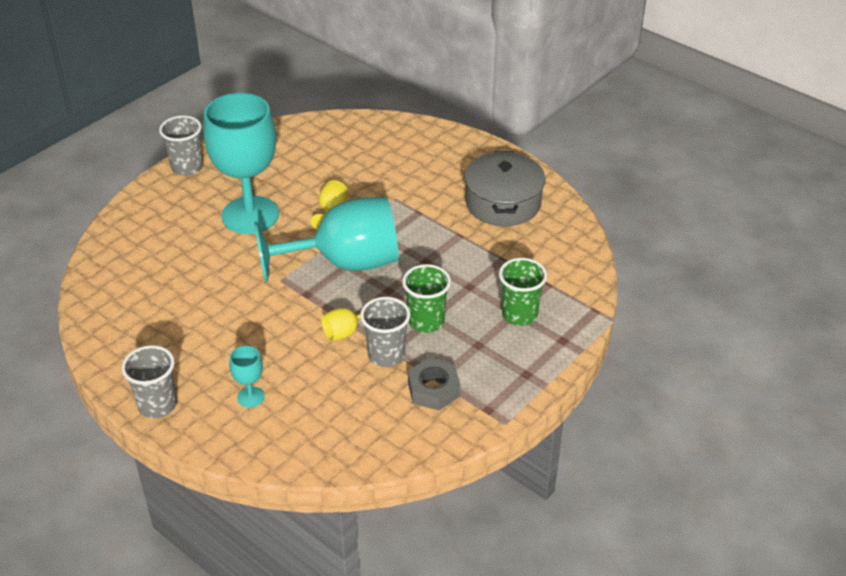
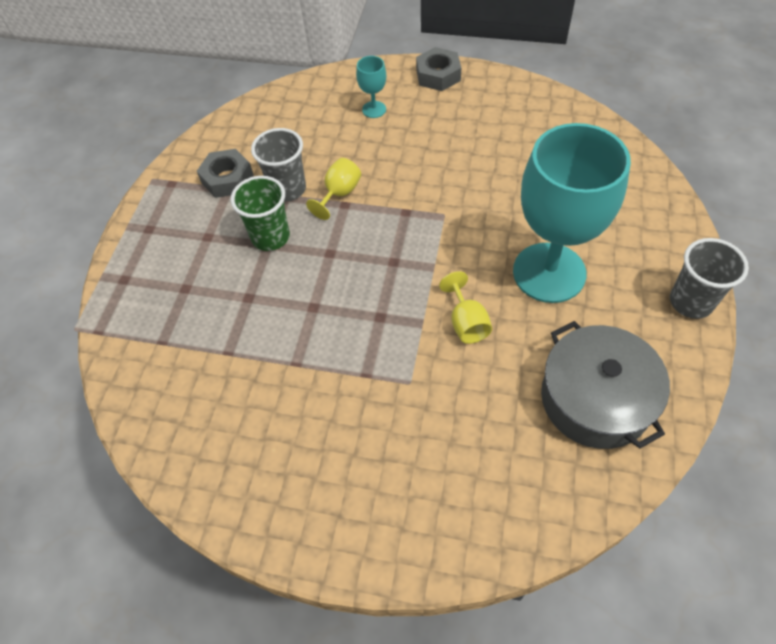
camera: 155 degrees right, 15 degrees up
grey cup [122,345,177,418] -> grey nut [416,47,461,91]
turquoise goblet [254,197,399,282] -> none
grey pot [464,151,546,226] -> grey pot moved to [541,321,670,449]
green cup [499,258,547,326] -> none

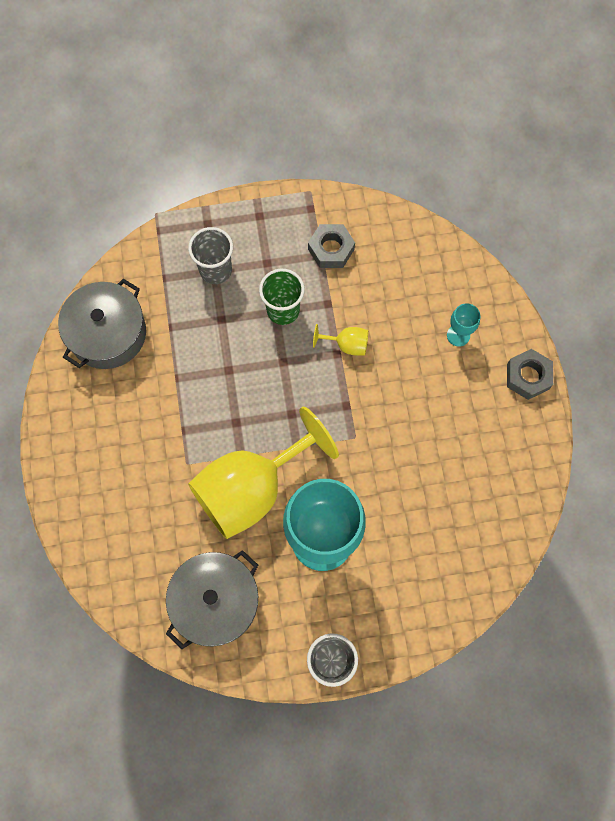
camera: 65 degrees right, 15 degrees up
grey cup [251,128,306,202] -> grey cup moved to [188,227,233,284]
yellow goblet [439,271,492,344] -> yellow goblet [188,407,339,539], size x2.47
none -> grey pot [58,279,146,369]

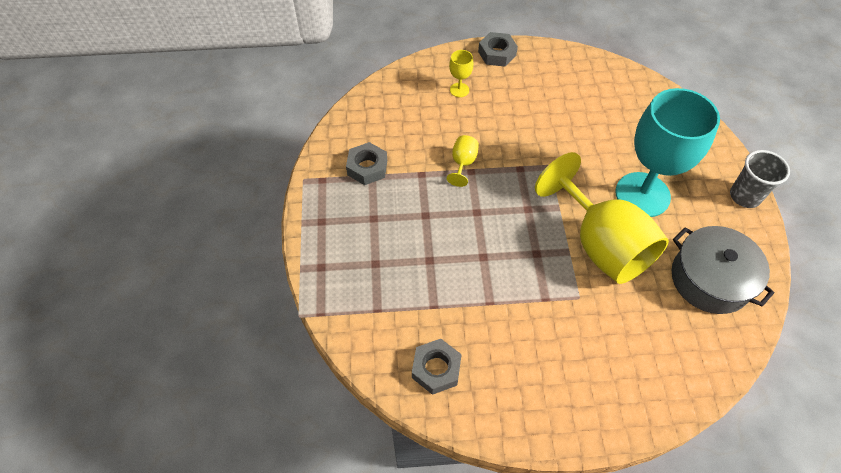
camera: 85 degrees left, 15 degrees down
grey pot [58,279,146,369] -> grey nut [412,339,462,395]
grey cup [188,227,233,284] -> none
green cup [259,269,305,325] -> none
turquoise goblet [447,303,480,346] -> yellow goblet [449,50,474,97]

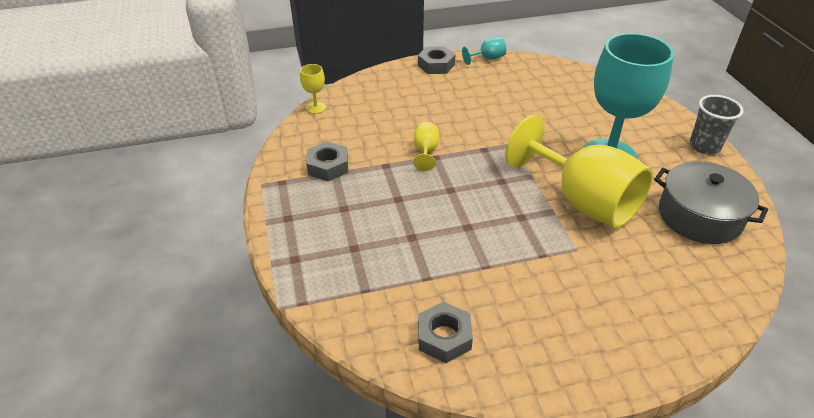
camera: 10 degrees left, 15 degrees down
yellow goblet [449,50,474,97] -> yellow goblet moved to [300,64,326,114]
none -> turquoise goblet [462,37,506,65]

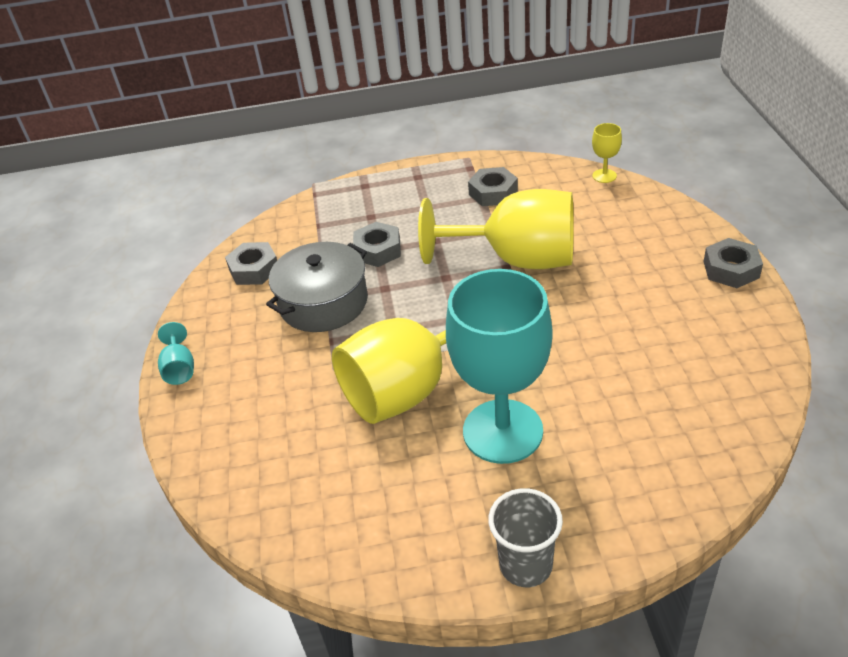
camera: 100 degrees right, 0 degrees up
yellow goblet [413,122,439,171] -> yellow goblet [418,189,574,269], size x2.47
turquoise goblet [462,37,506,65] -> turquoise goblet moved to [158,322,194,385]
grey pot [654,161,768,244] -> grey pot moved to [266,242,368,332]
none -> grey nut [353,222,401,267]

